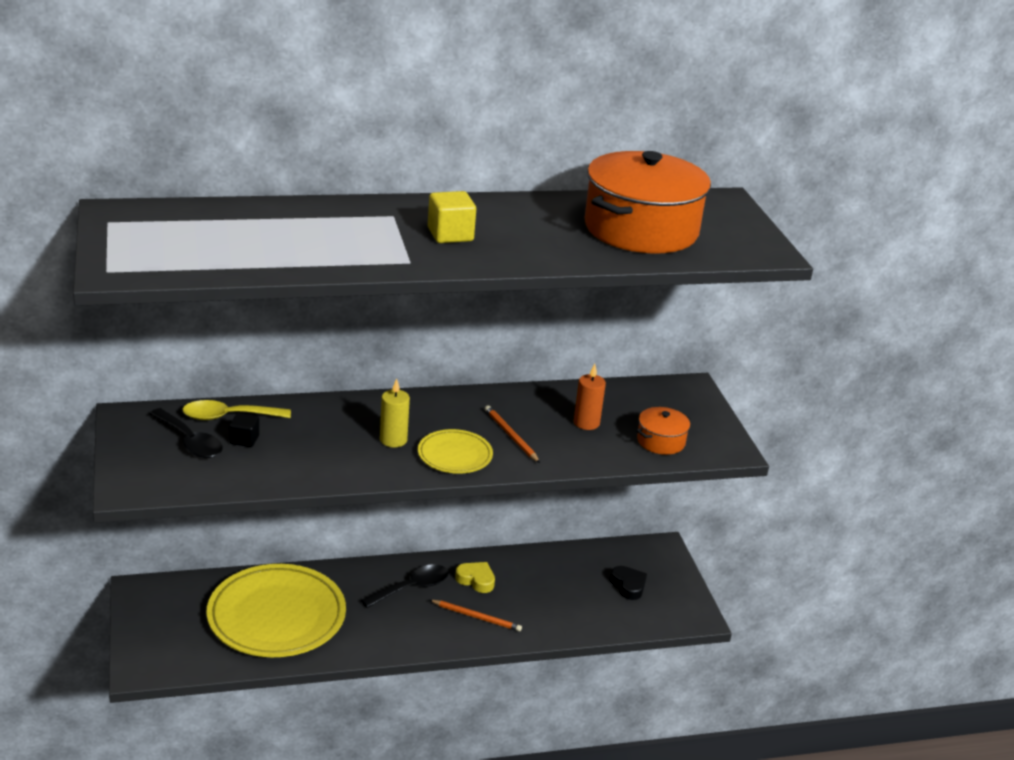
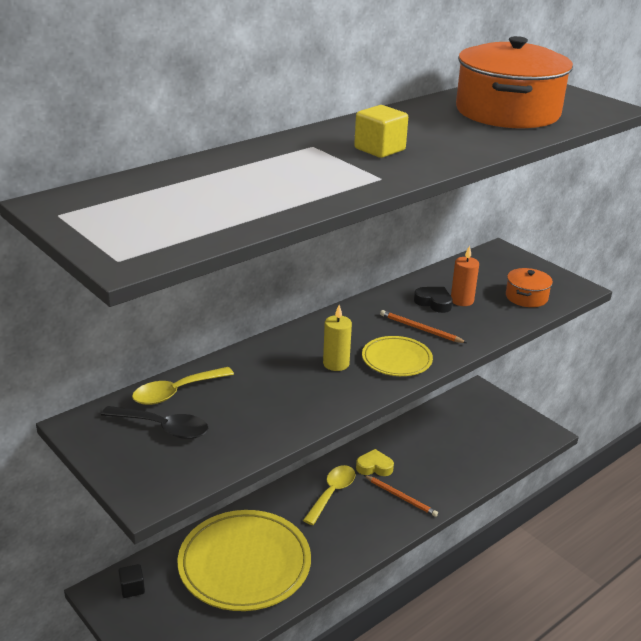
camera: 25 degrees left, 0 degrees up
black cube [230,413,259,447] -> black cube moved to [119,564,145,598]
black spoon [361,564,448,608] -> yellow spoon [303,465,355,525]
orange pencil [430,600,522,632] -> orange pencil turned 45 degrees clockwise [364,475,438,517]
black heart [610,566,647,600] -> black heart moved to [414,287,453,313]

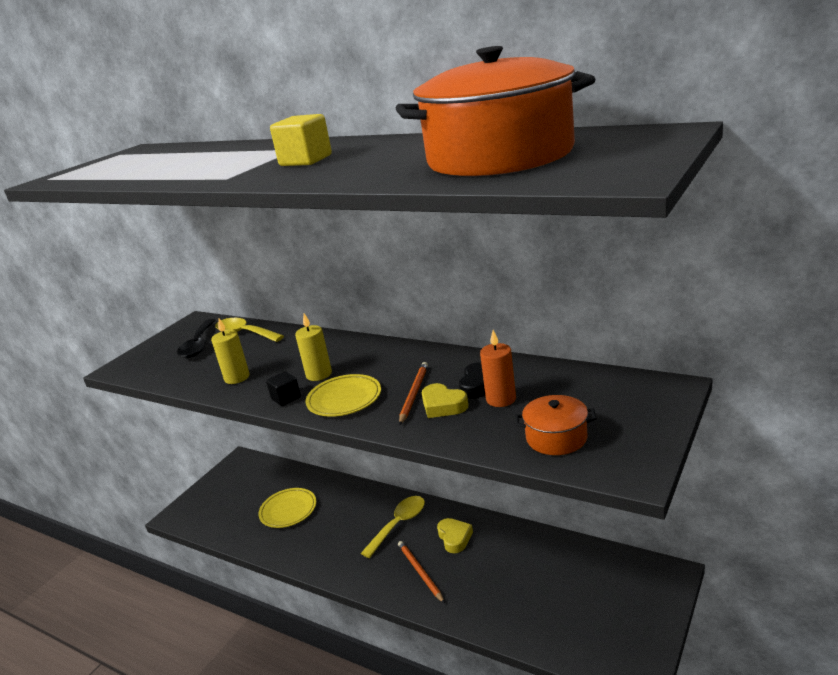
camera: 75 degrees right, 5 degrees down
black cube [119,564,145,598] -> black cube moved to [266,371,301,406]
yellow plate [178,510,311,611] -> yellow plate [258,488,316,528], size x0.51
yellow spoon [303,465,355,525] -> yellow spoon turned 60 degrees counterclockwise [361,496,425,558]
orange pencil [364,475,438,517] -> orange pencil turned 135 degrees clockwise [398,541,445,604]
none -> yellow candle [211,319,250,384]
none -> yellow heart [422,383,468,418]

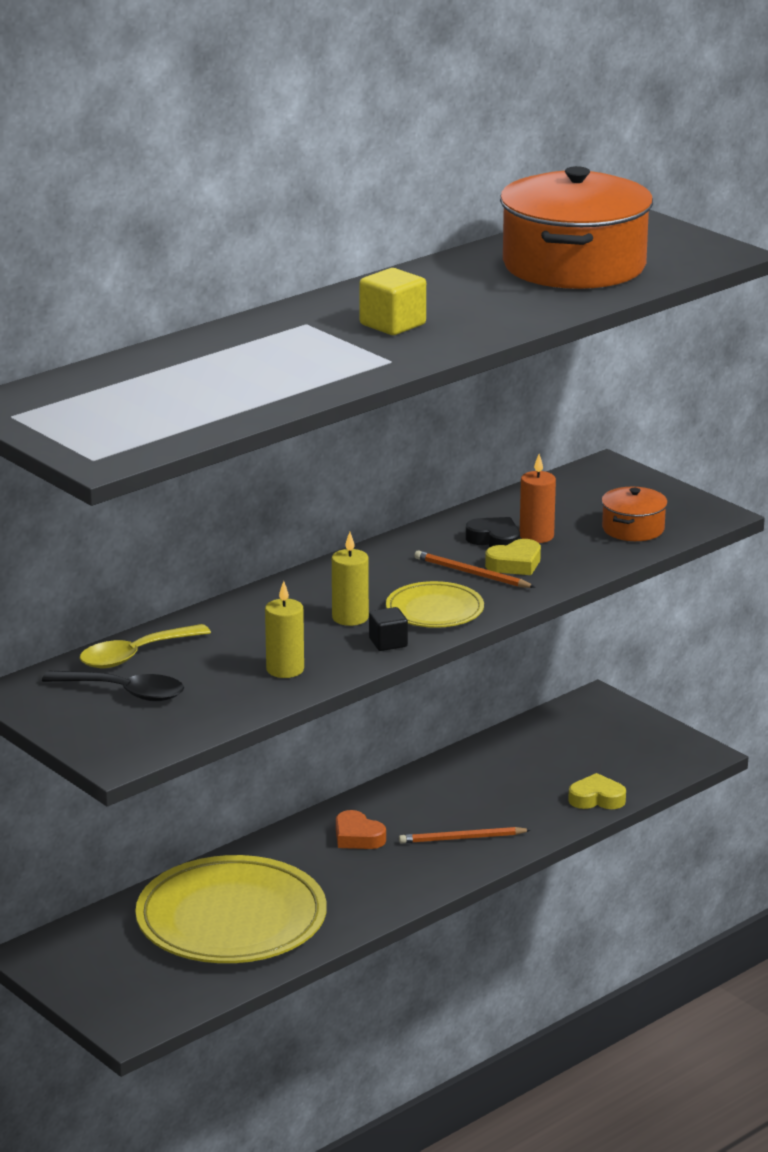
camera: 75 degrees left, 0 degrees up
yellow plate [258,488,316,528] -> yellow plate [135,855,327,963], size x1.97
yellow spoon [361,496,425,558] -> orange heart [336,810,386,849]
yellow heart [437,518,473,553] -> yellow heart moved to [568,773,626,809]

